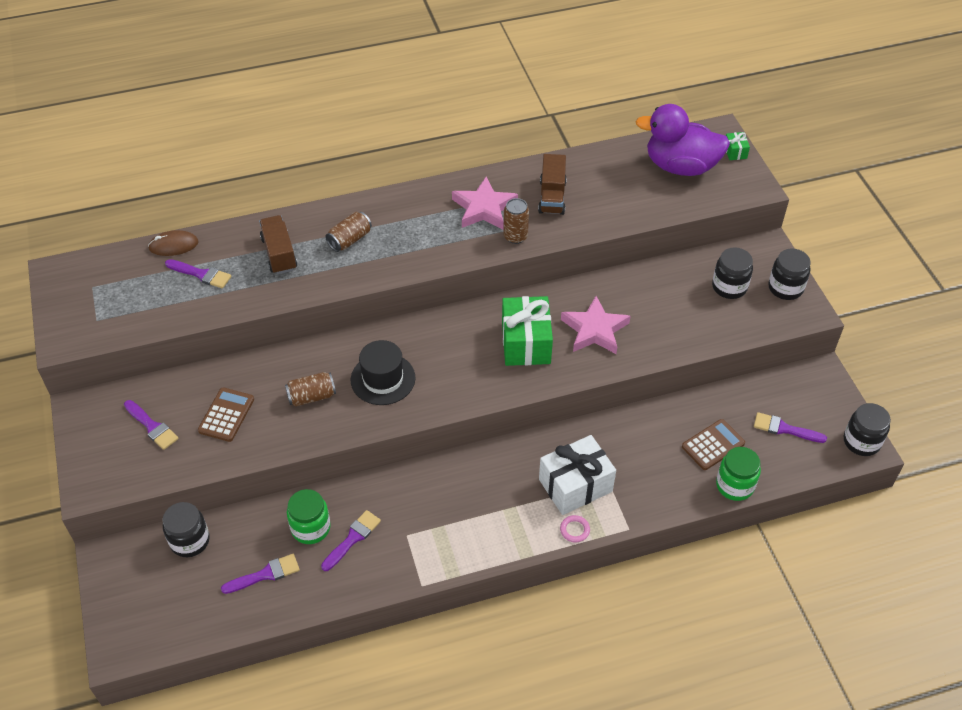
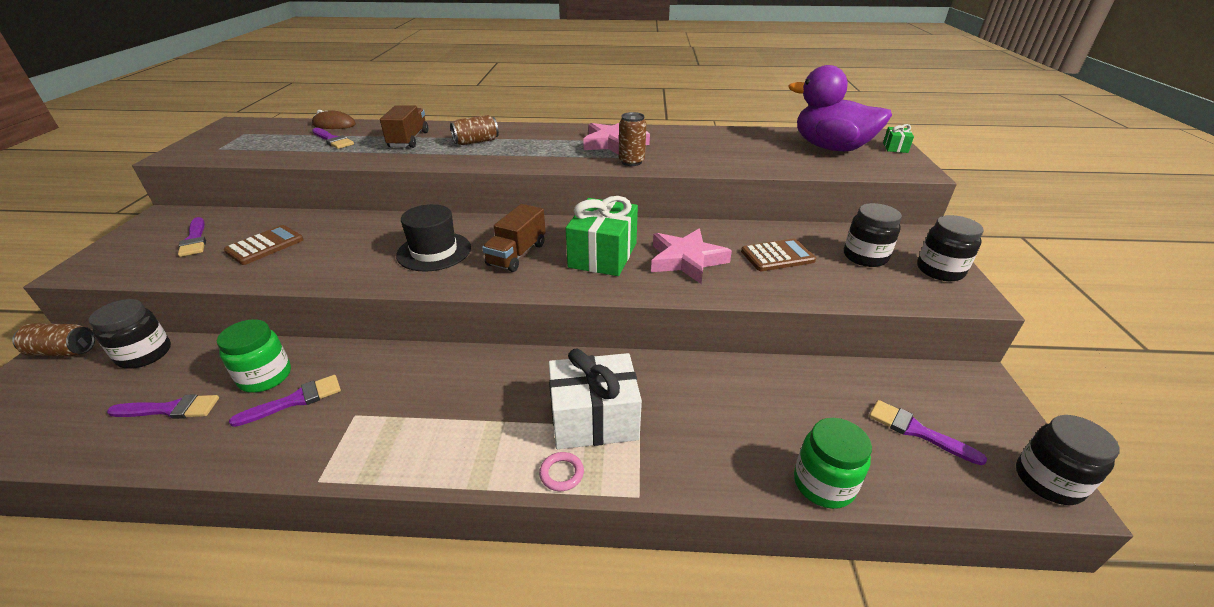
camera: 20 degrees right, 15 degrees down
brown can [285,372,336,406] -> brown can moved to [12,323,95,357]
brown truck [538,154,567,215] -> brown truck moved to [482,204,546,272]
brown calculator [682,419,745,470] -> brown calculator moved to [741,239,816,271]

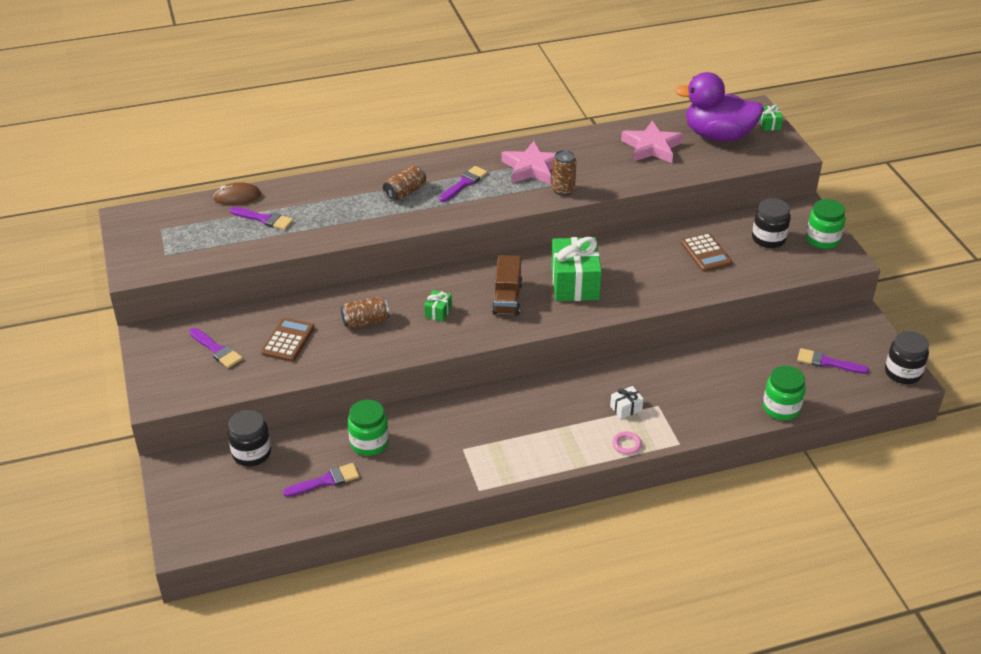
camera: 20 degrees left, 5 degrees up
brown can [12,323,95,357] -> brown can moved to [341,297,389,328]
purple brush [229,375,341,427] -> purple brush moved to [439,166,488,202]
brown truck [380,105,428,148] -> none
black hat [396,204,471,271] -> green gift [424,290,452,322]
white gift [549,349,642,449] -> white gift [610,386,644,419], size x0.44
pink star [651,229,732,284] -> pink star moved to [621,121,684,163]
brown calculator [741,239,816,271] -> brown calculator turned 105 degrees clockwise [681,233,732,272]
black jar [917,215,984,281] -> green jar [806,199,846,249]

